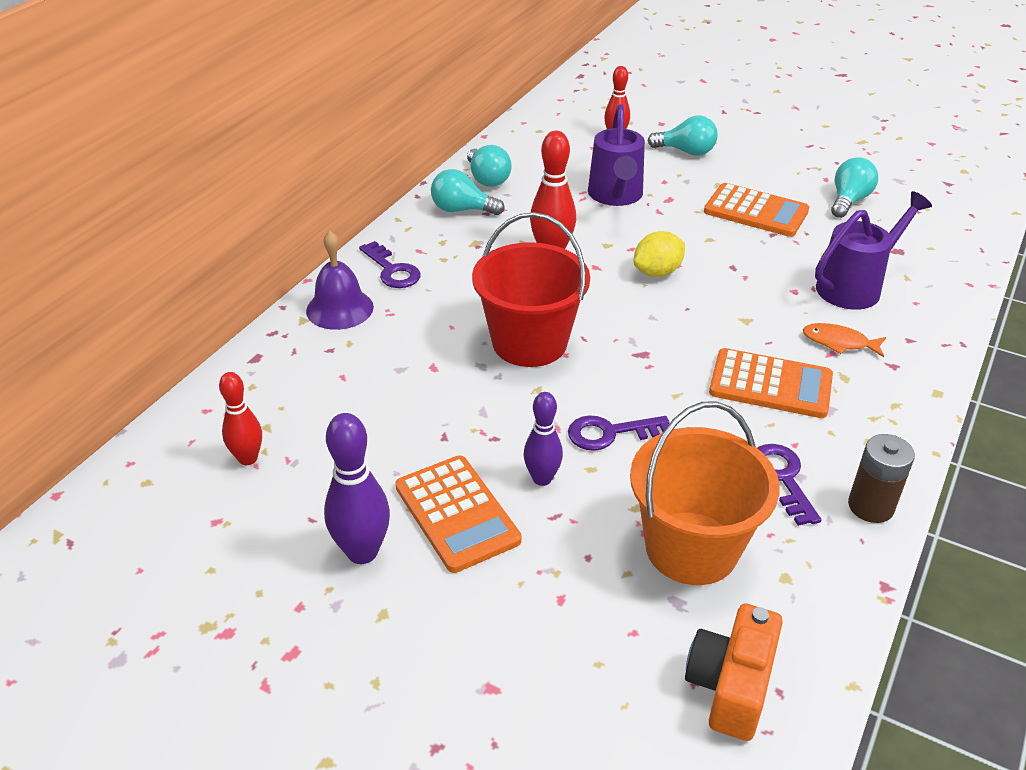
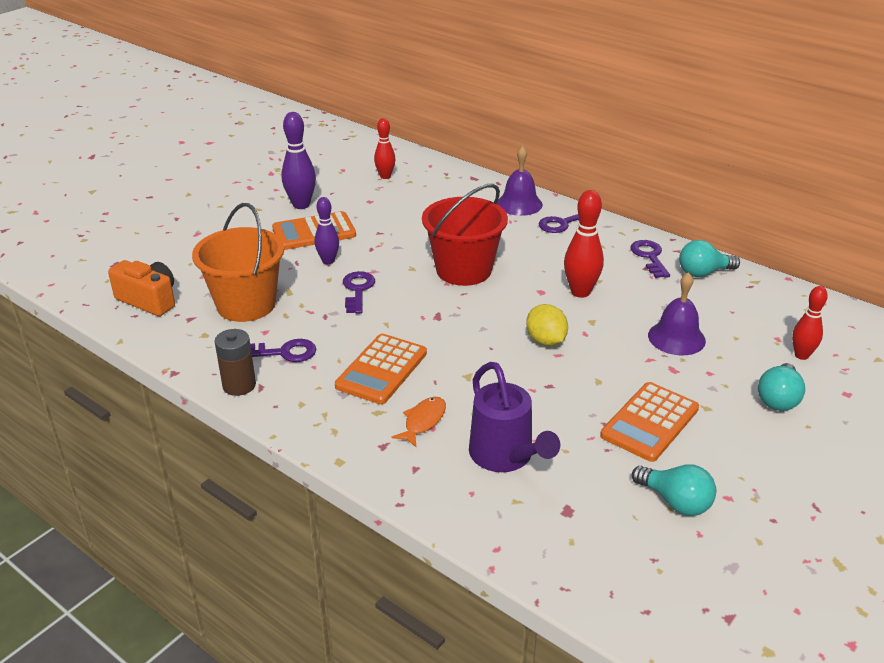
camera: 100 degrees right, 5 degrees down
turquoise light bulb [431,169,505,215] -> purple key [630,240,670,278]
purple watering can [588,104,645,206] -> purple bell [648,272,706,355]

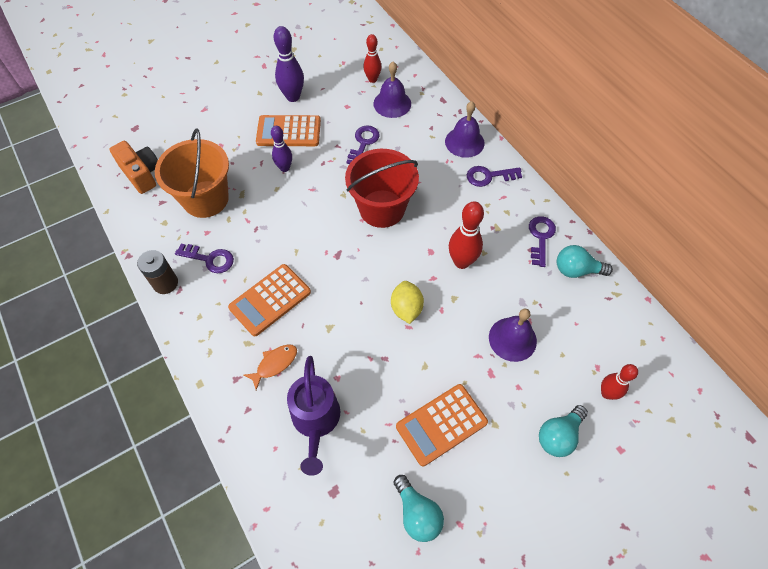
camera: 20 degrees right, 25 degrees up
purple key [343,271,375,314] -> purple key moved to [347,126,380,164]
none -> purple bell [374,62,411,118]

